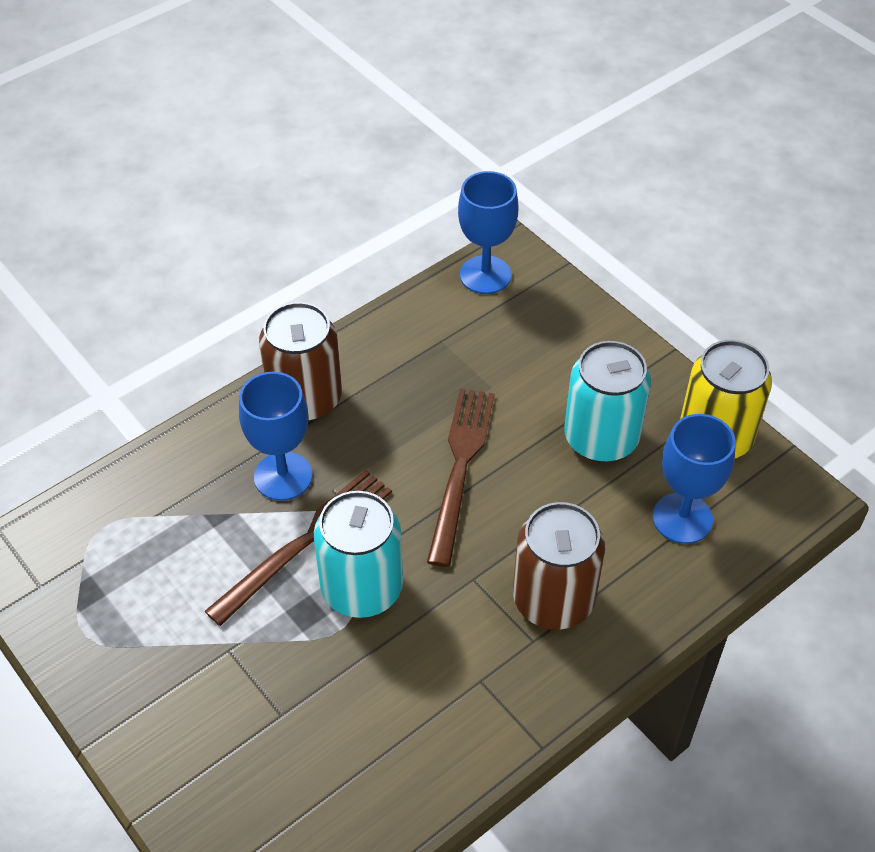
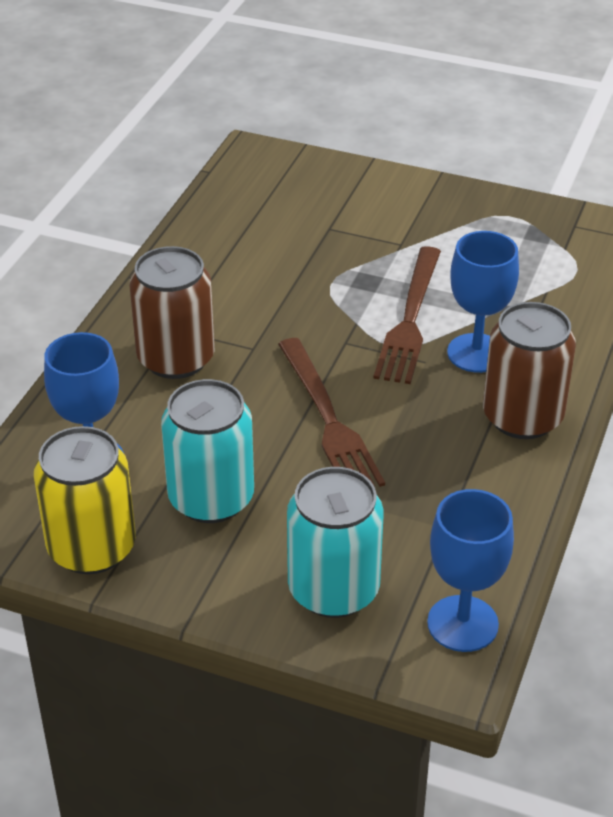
camera: 150 degrees right, 10 degrees down
turquoise can [314,491,403,618] -> turquoise can moved to [287,467,384,618]

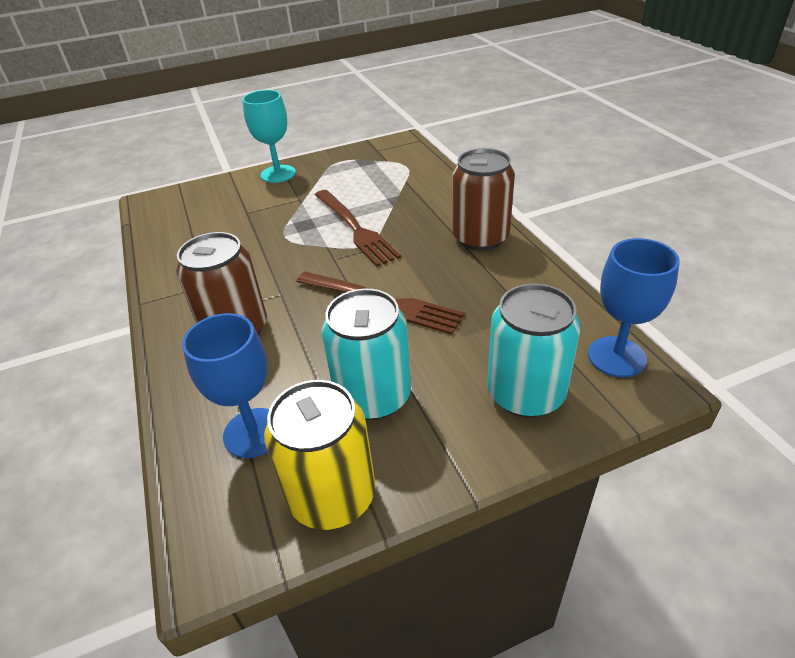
camera: 40 degrees left, 0 degrees up
blue goblet [447,231,519,373] -> none
none -> turquoise goblet [242,90,296,183]

